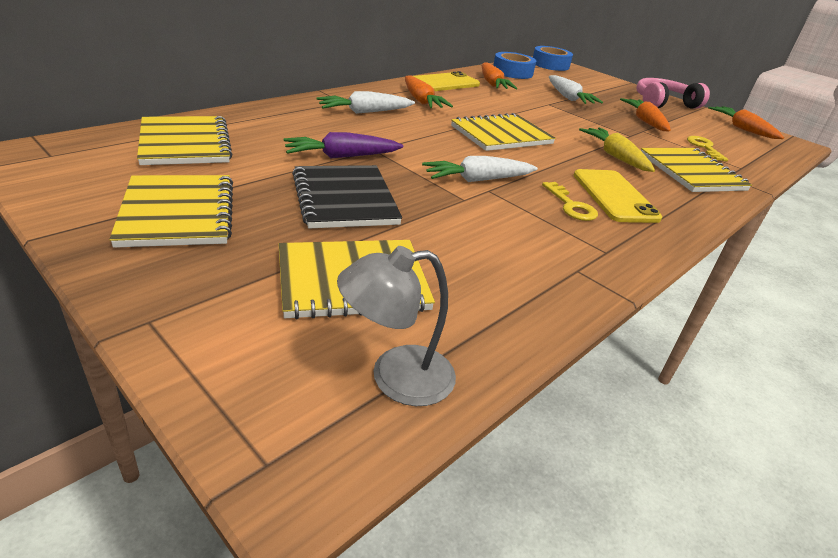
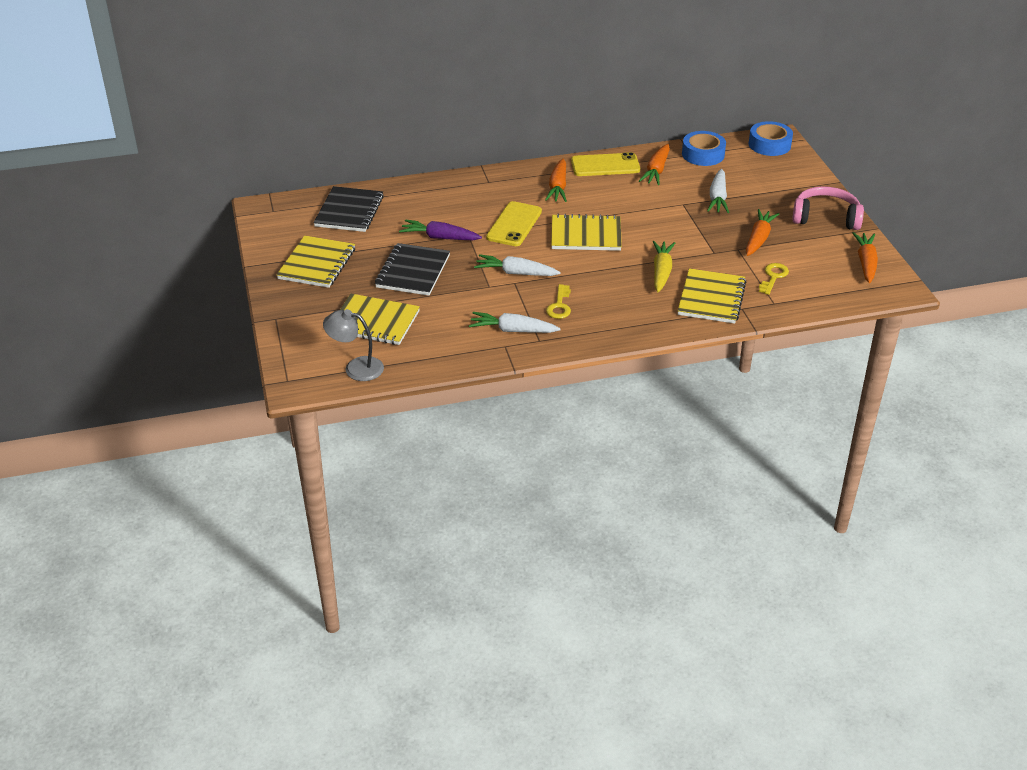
camera: 35 degrees right, 5 degrees up
yellow notebook [137,116,233,165] -> black notebook [313,186,384,232]
white carrot [316,91,415,114] -> white carrot moved to [469,312,561,333]
yellow phone [573,169,662,223] -> yellow phone moved to [486,201,542,246]

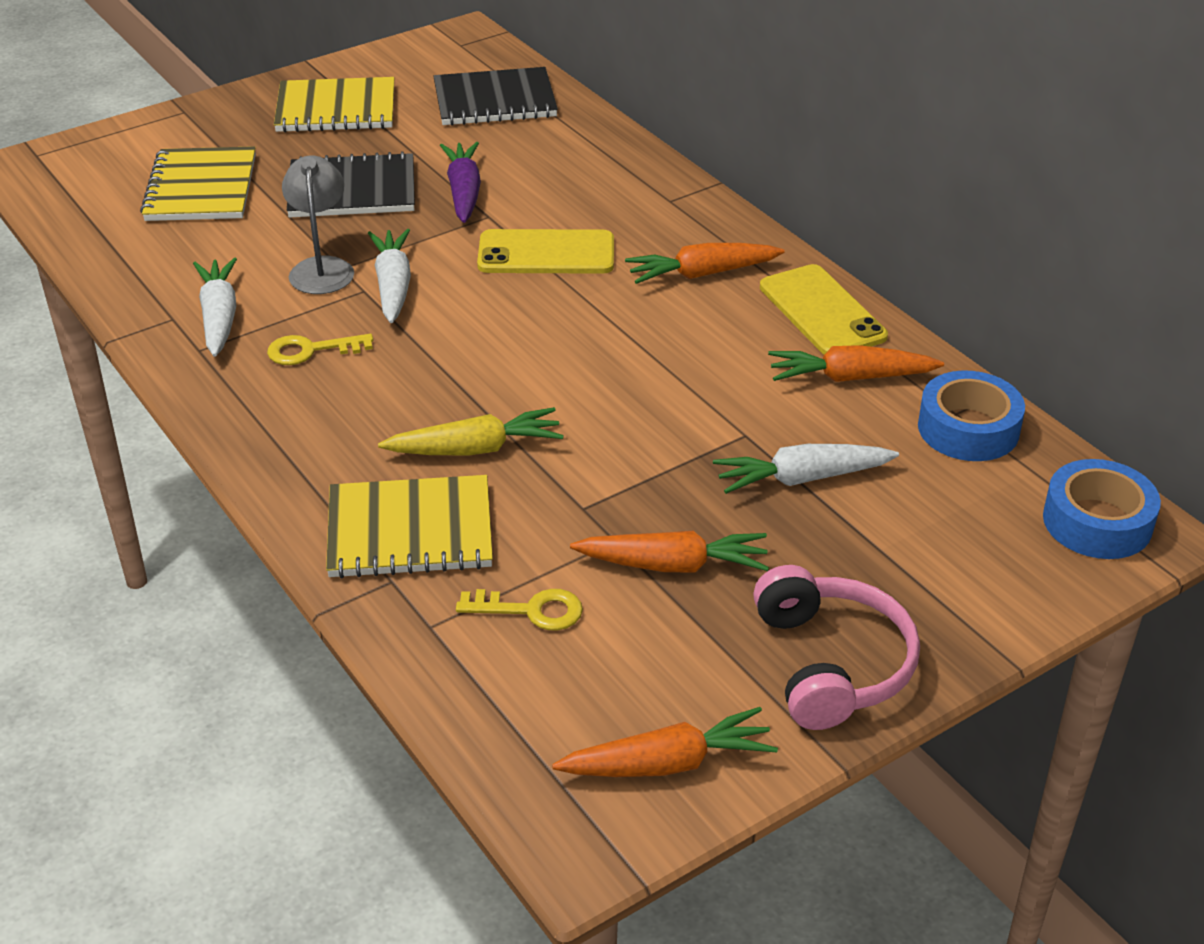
camera: 70 degrees right, 0 degrees up
grey lamp [323,309,384,381] -> grey lamp moved to [282,155,354,294]
yellow notebook [551,214,622,251] -> none

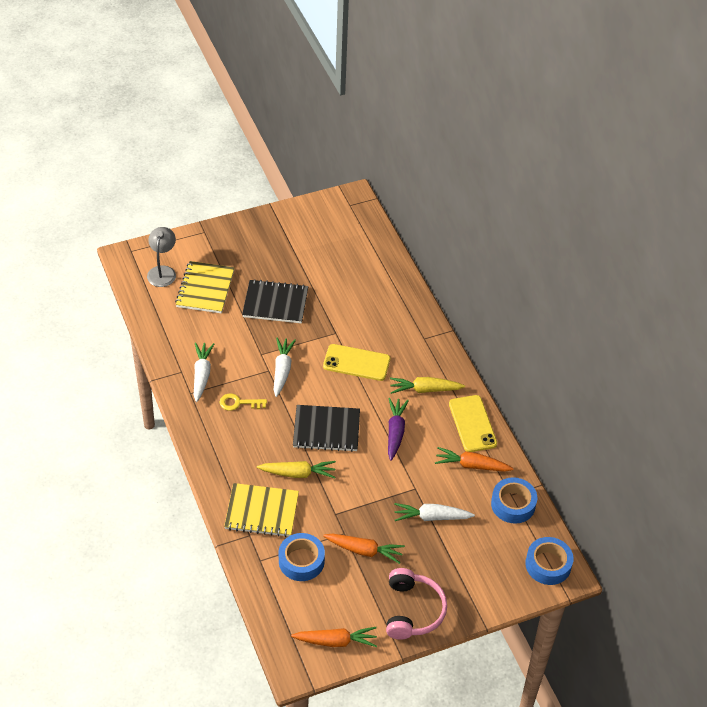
camera: 10 degrees right, 10 degrees up
yellow notebook [274,77,394,133] -> none
grey lamp [282,155,354,294] -> grey lamp moved to [147,227,176,287]
black notebook [433,67,558,126] -> black notebook moved to [293,405,360,452]
purple carrot [440,142,481,223] -> purple carrot moved to [388,398,409,461]
yellow key [456,589,583,631] -> blue tape [279,533,325,581]
orange carrot [625,243,785,284] -> yellow carrot [390,377,465,394]

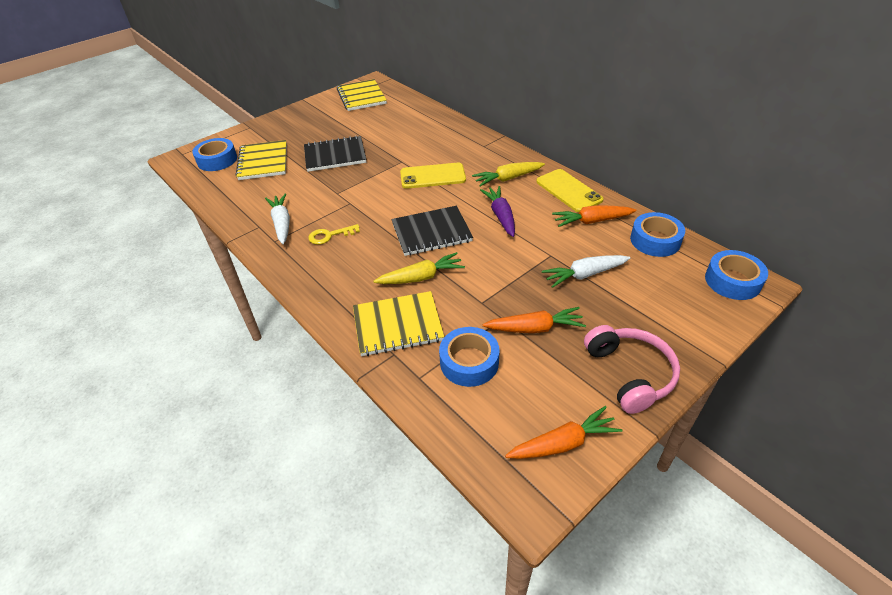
camera: 15 degrees left, 5 degrees down
grey lamp [147,227,176,287] -> blue tape [192,138,237,171]
white carrot [274,338,296,397] -> none
none -> yellow notebook [337,79,387,111]

